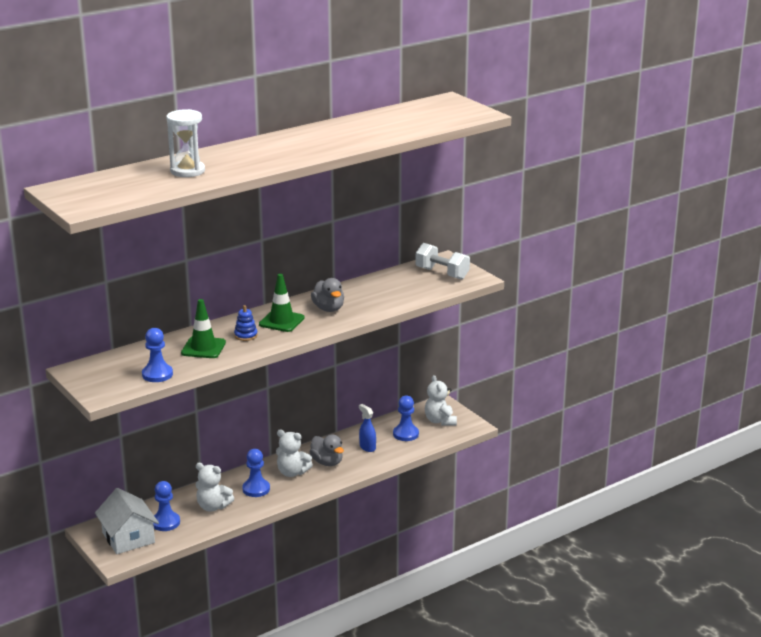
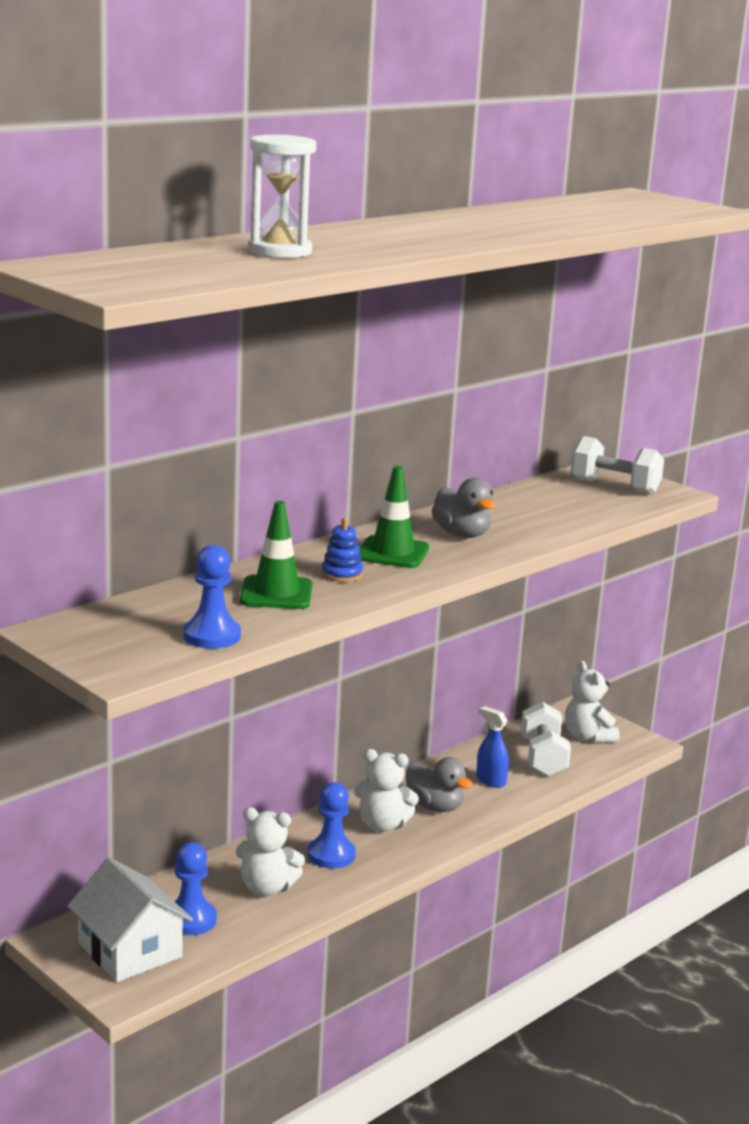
camera: 10 degrees left, 5 degrees down
blue pawn [393,395,419,441] -> white dumbbell [521,702,571,777]

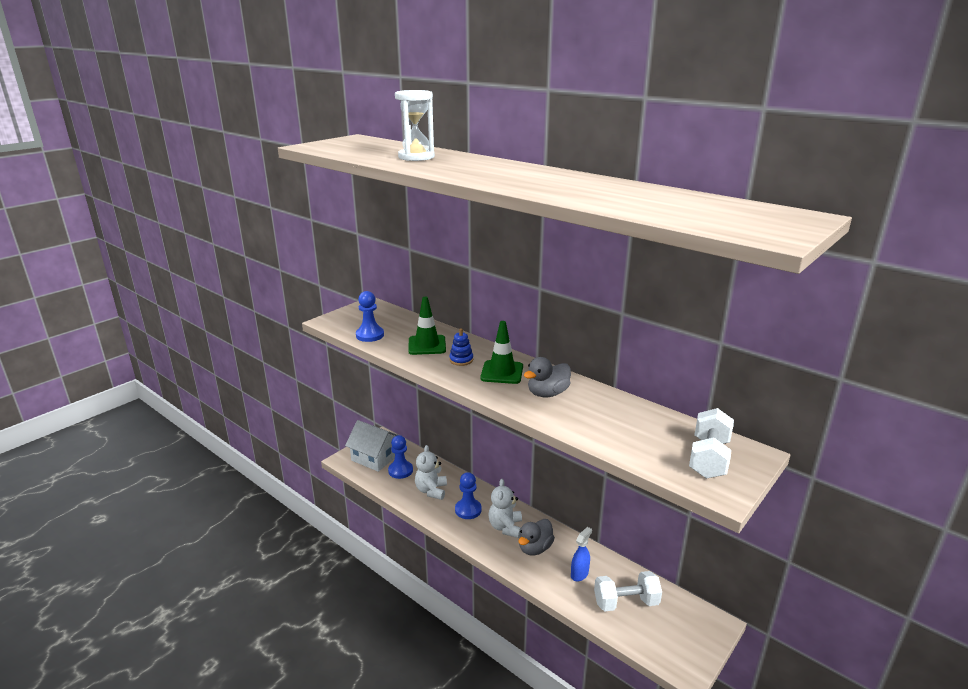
camera: 85 degrees right, 5 degrees up
white house [67,857,193,982] -> white house turned 75 degrees clockwise [345,420,397,472]
white teddy bear [565,660,620,743] -> none

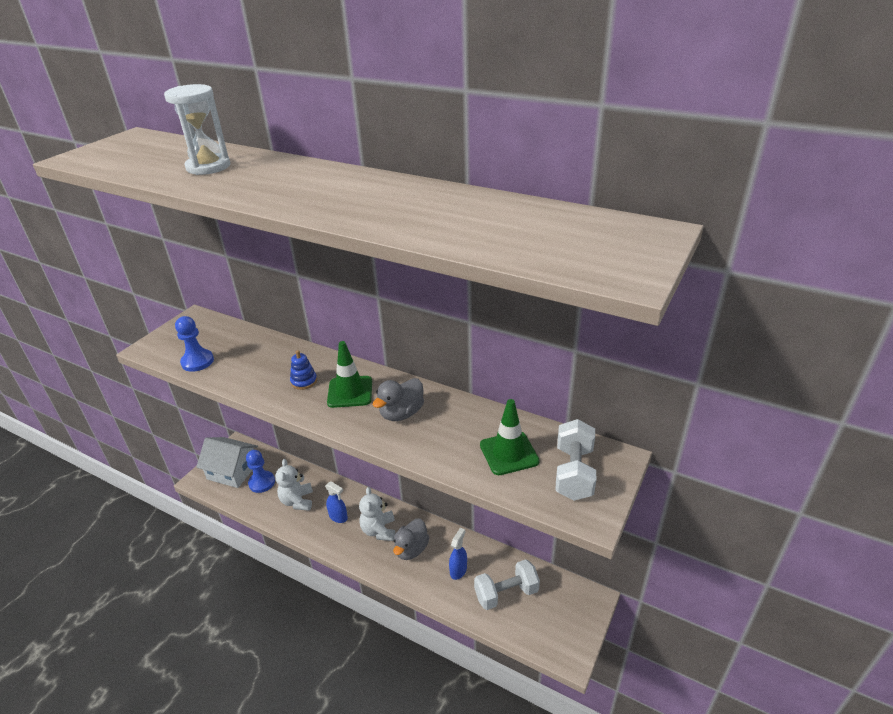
camera: 10 degrees left, 10 degrees up
green traffic cone [408,297,446,355] -> green traffic cone moved to [480,399,540,475]
blue pawn [455,472,482,519] -> blue spray bottle [325,481,348,523]

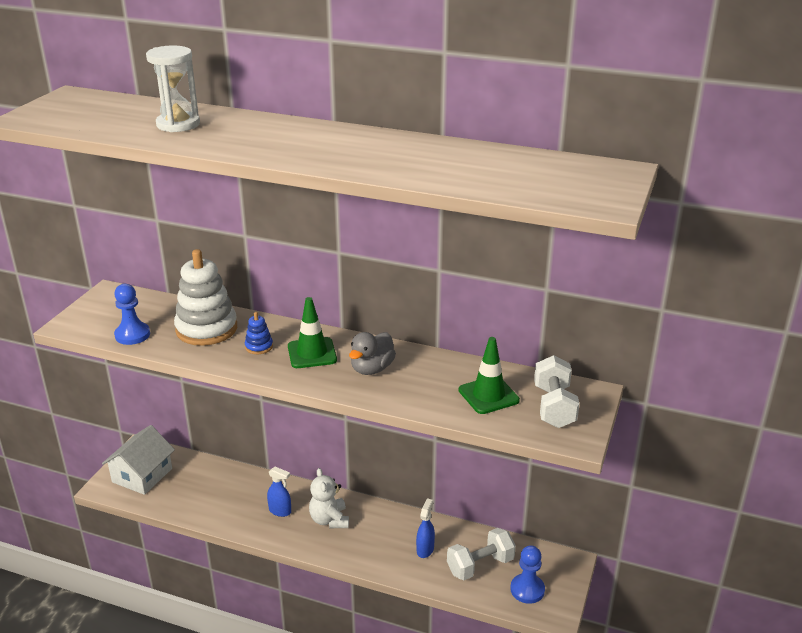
camera: 10 degrees left, 5 degrees down
white house [196,437,258,488] -> white house turned 75 degrees counterclockwise [102,425,175,495]
blue pawn [246,450,275,493] -> blue pawn moved to [510,545,545,604]
white teddy bear [275,459,313,511] -> none
grey duck [393,519,429,560] -> none
none -> white stacking toy [174,249,237,346]

